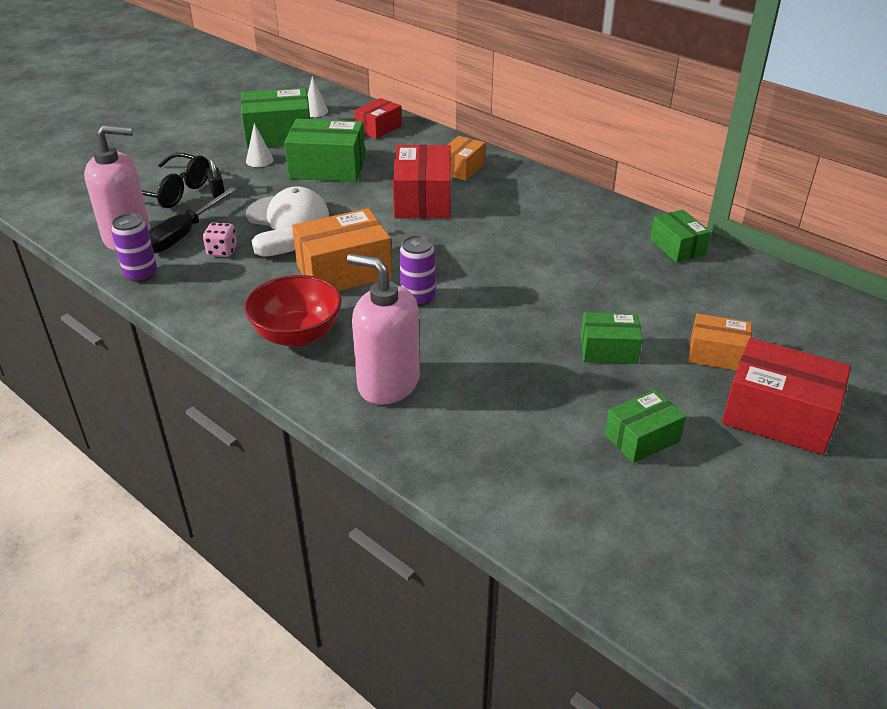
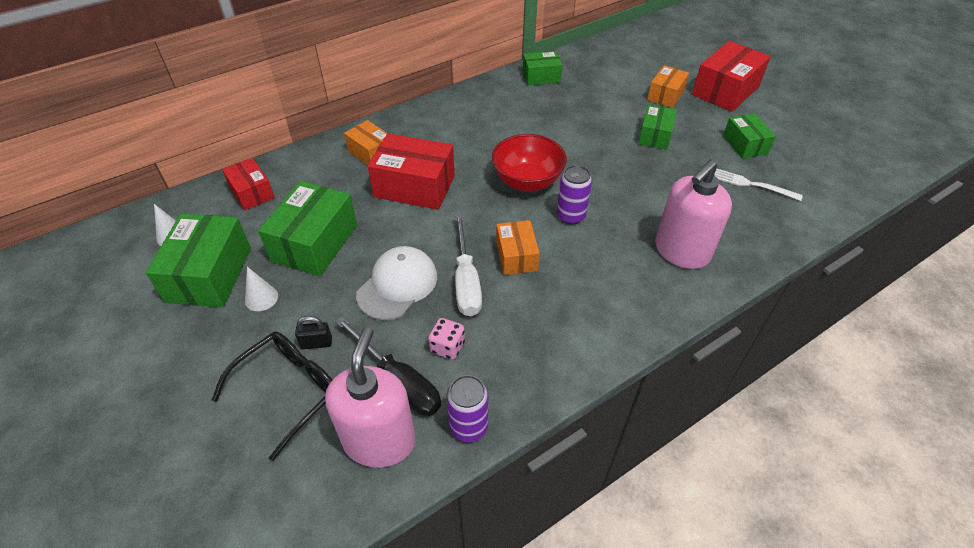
camera: 75 degrees left, 10 degrees up
red bowl [244,275,342,347] -> red bowl moved to [492,134,567,191]
orange box [292,208,392,291] -> orange box [496,220,540,275], size x0.60
none -> white fork [714,169,803,201]

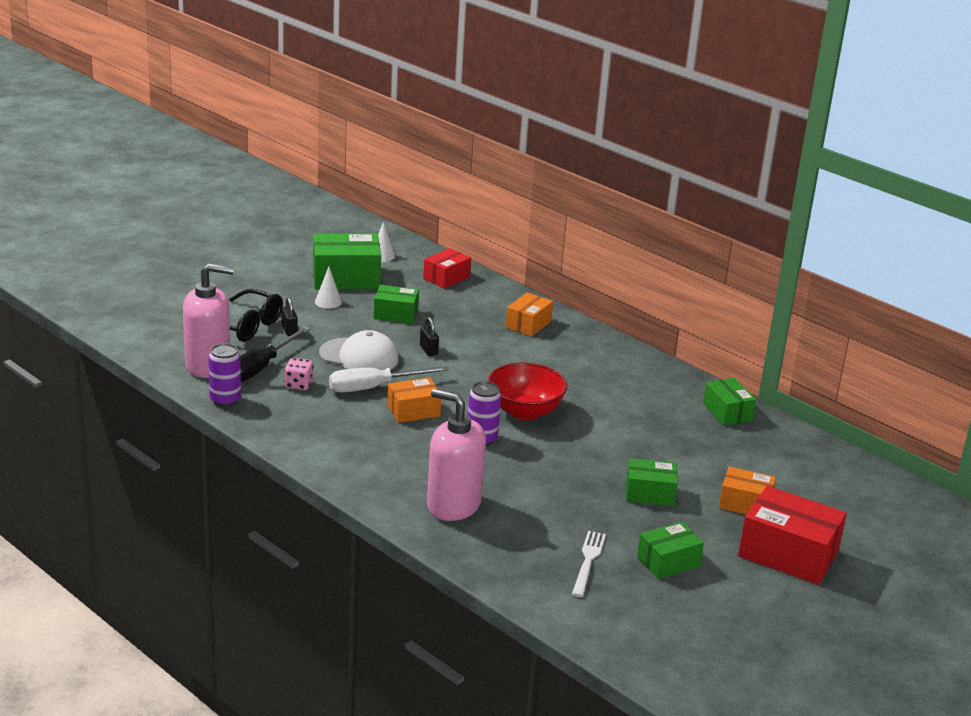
camera: 75 degrees right, 20 degrees down
green box [258,181,357,276] -> green box [374,285,419,324], size x0.60
red box [368,133,455,210] -> none
none -> black padlock [420,317,439,356]

